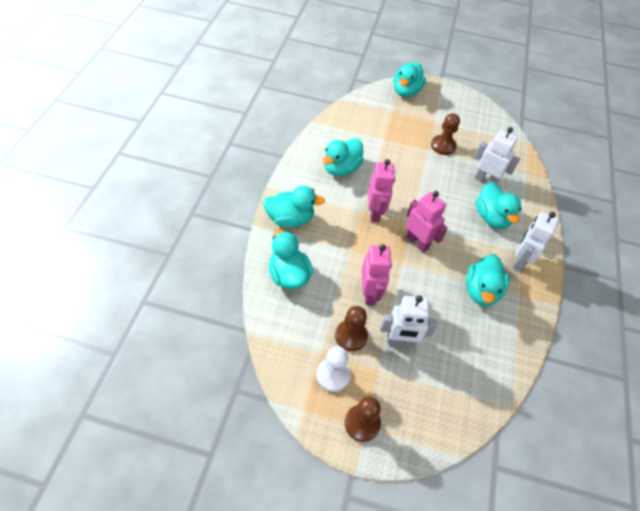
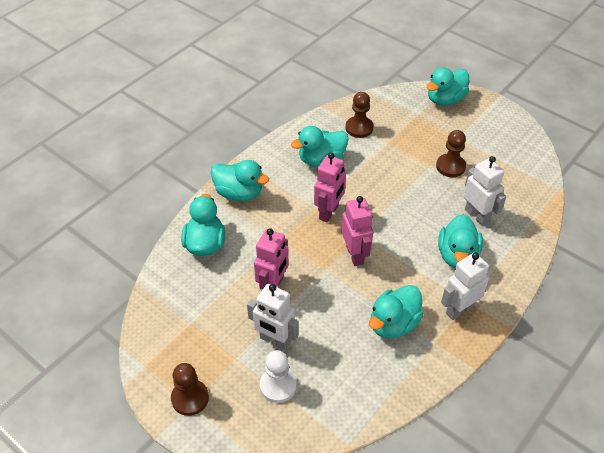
camera: 30 degrees right, 5 degrees down
white pawn [316,346,351,392] -> white pawn moved to [260,350,297,403]
brown pawn [335,306,368,351] -> brown pawn moved to [345,92,373,138]

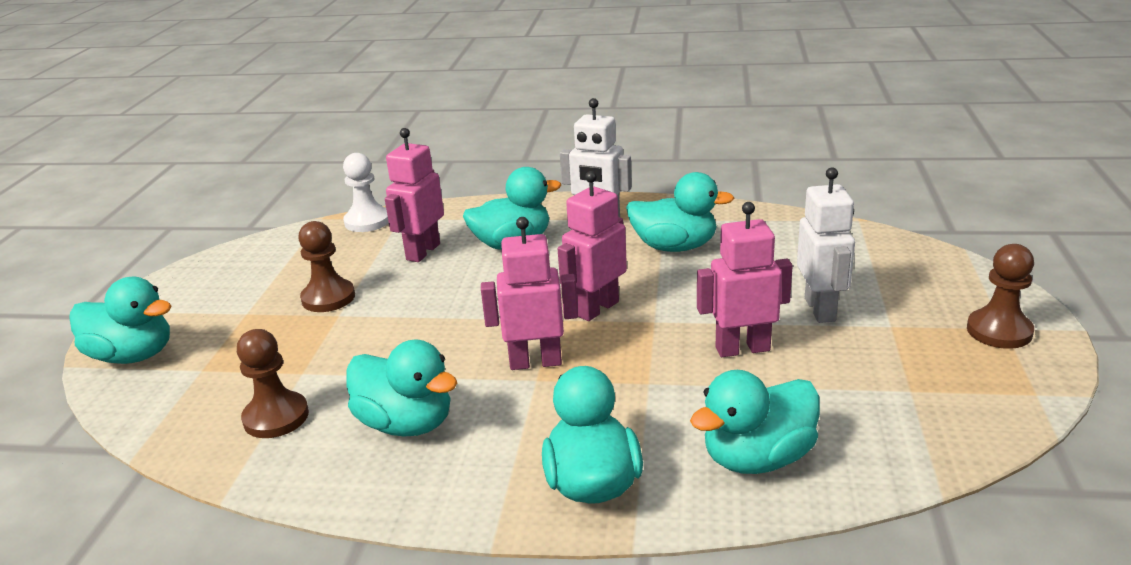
camera: 120 degrees left, 20 degrees down
white pawn [260,350,297,403] -> white pawn moved to [343,153,389,232]
white robot [464,156,506,226] -> pink robot [385,128,444,262]

